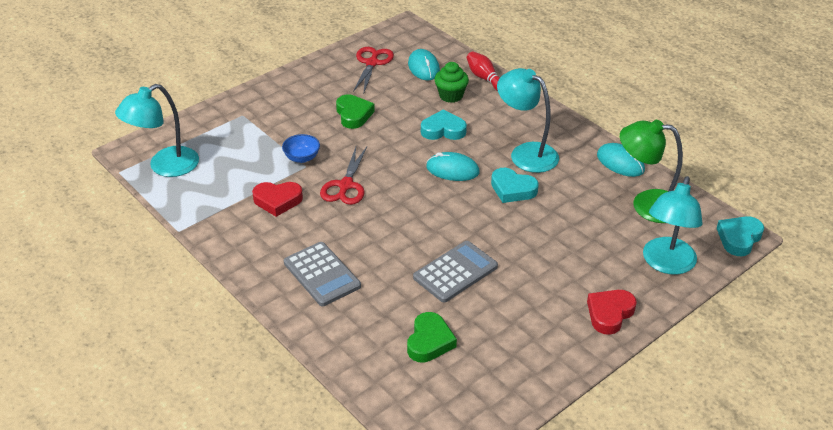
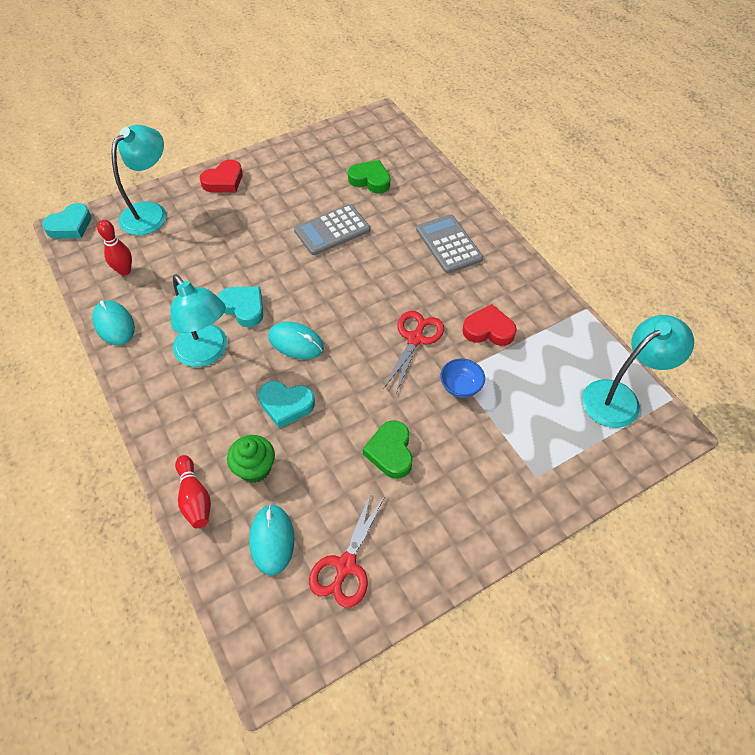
camera: 170 degrees left, 15 degrees up
green heart [407,312,457,363] -> green heart turned 90 degrees clockwise [348,160,390,194]
green lamp [620,120,683,223] -> red bowling pin [97,220,132,276]

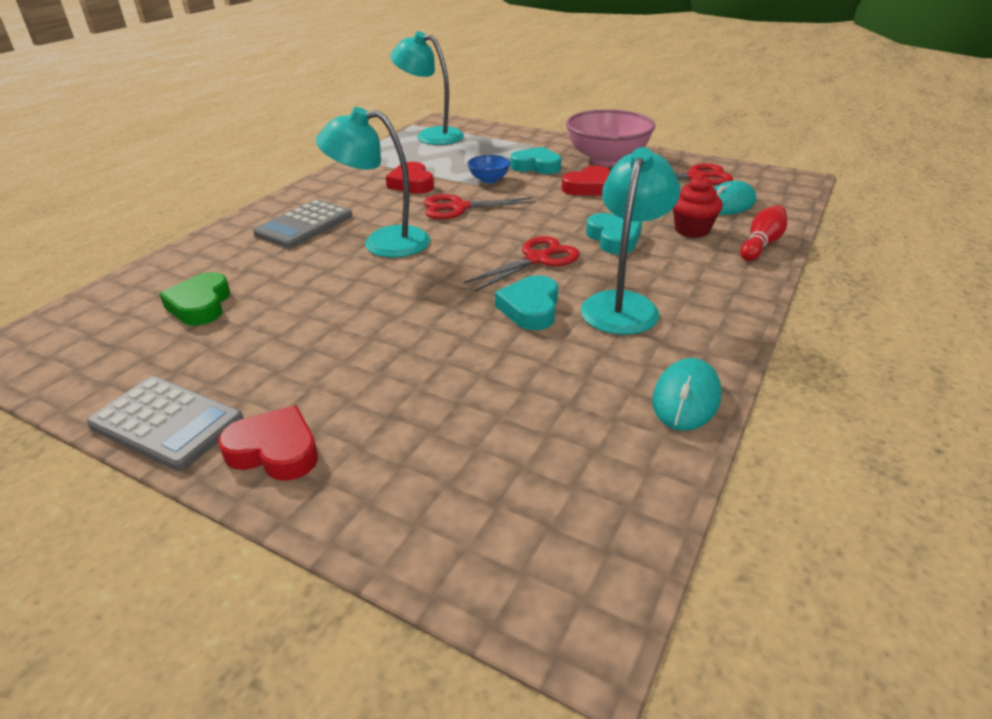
camera: 120 degrees left, 20 degrees down
turquoise heart [42,203,92,238] -> turquoise heart moved to [510,147,562,174]
red bowling pin [97,220,132,276] -> none
turquoise lamp [111,125,167,235] -> turquoise lamp moved to [316,107,430,258]
green cupcake [227,435,275,483] -> red cupcake [673,175,723,238]
turquoise mouse [268,322,324,359] -> red scissors [463,236,580,292]
grey calculator [294,204,370,255] -> grey calculator moved to [87,376,244,471]
green heart [363,420,413,479] -> red heart [561,166,611,196]
none -> pink bowl [566,109,656,166]

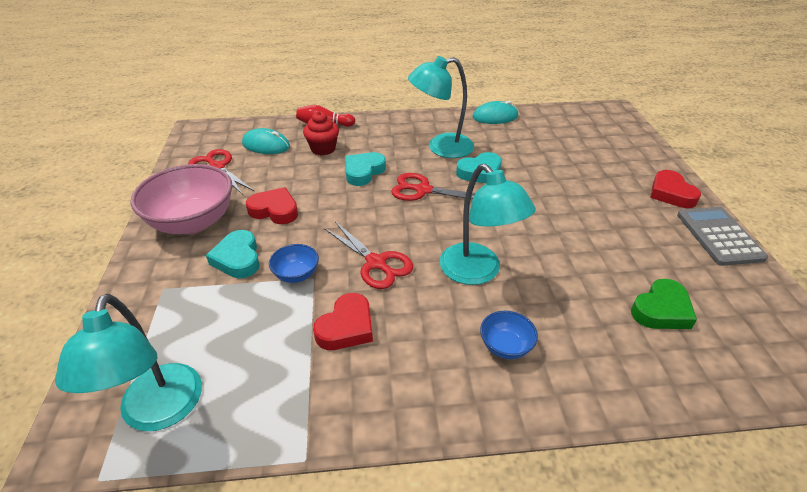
camera: 125 degrees left, 5 degrees up
grey calculator [253,199,353,248] -> blue bowl [480,311,538,359]

